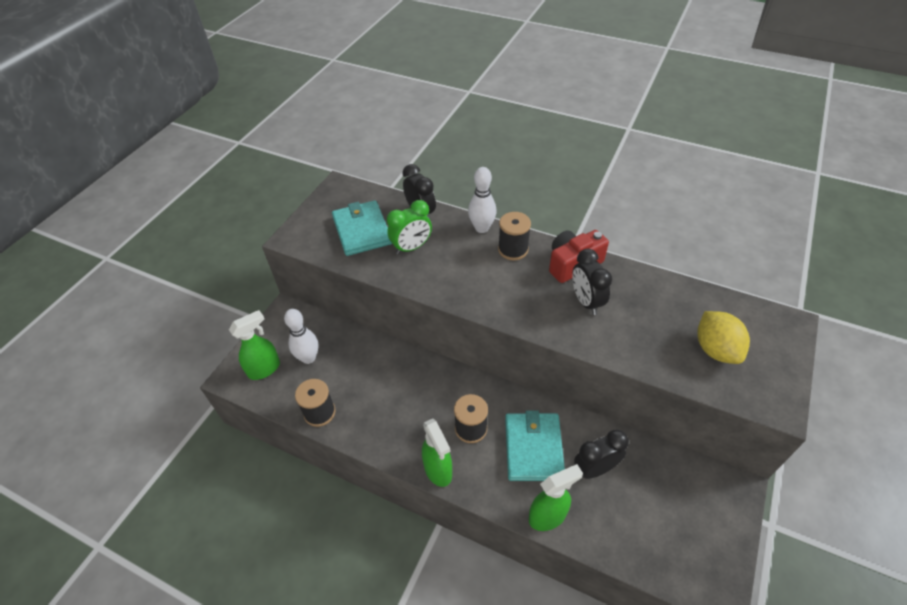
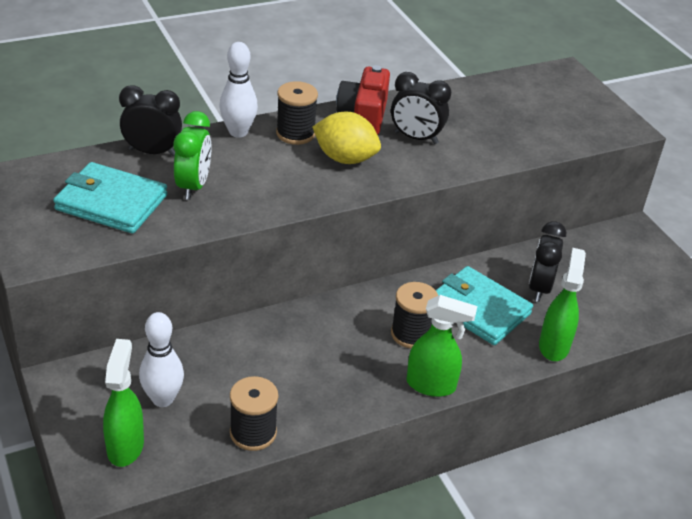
camera: 55 degrees left, 10 degrees down
yellow lemon [697,311,750,364] -> yellow lemon moved to [312,111,381,164]

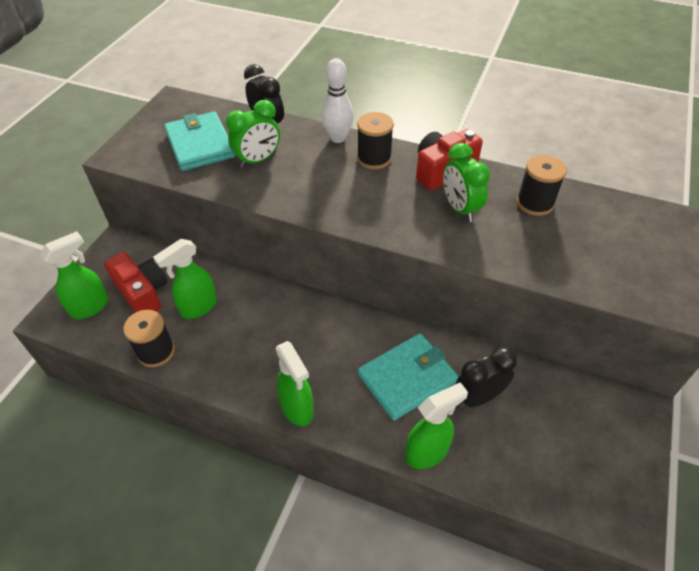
camera: 50 degrees right, 10 degrees up
white bowling pin [139,312,184,407] -> red camera [104,252,167,313]
yellow lemon [312,111,381,164] -> none
black clock [391,72,451,144] -> green clock [443,143,490,222]
black spool [391,282,438,349] -> black spool moved to [516,155,567,216]
turquoise wallet [436,266,533,345] -> turquoise wallet turned 60 degrees clockwise [358,333,458,421]
none -> green spray bottle [153,239,217,319]

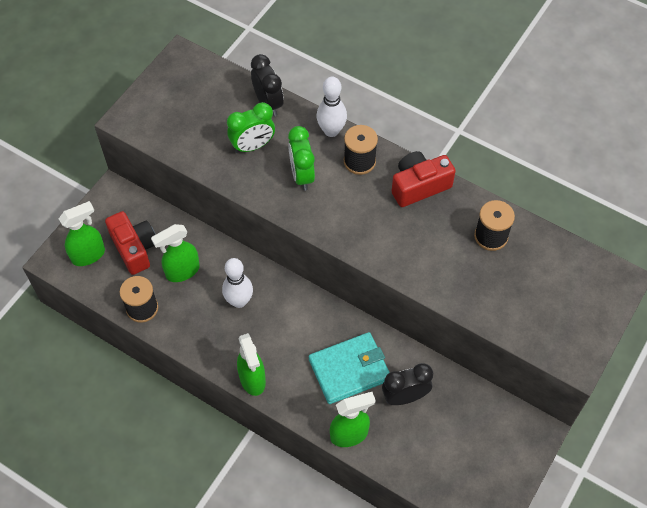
camera: 10 degrees right, 10 degrees up
turquoise wallet [164,112,235,171] -> none
green clock [443,143,490,222] -> green clock moved to [288,126,315,191]
none -> white bowling pin [222,258,253,308]

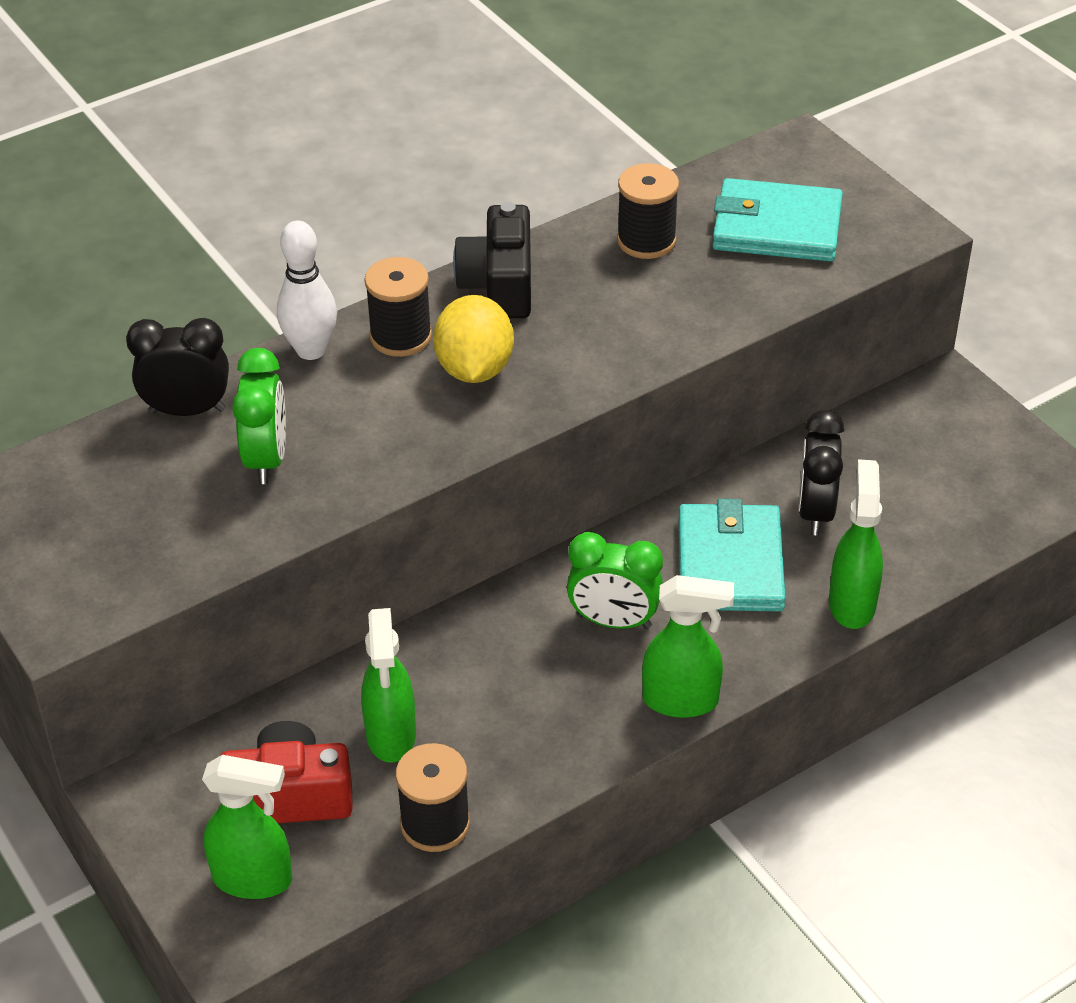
camera: 65 degrees left, 15 degrees down
green spray bottle [59,201,105,266] -> green spray bottle turned 105 degrees clockwise [202,755,292,899]
white bowling pin [222,258,253,308] -> none
green clock [288,126,315,191] -> green clock moved to [567,532,663,629]
red camera [392,151,456,207] -> black camera [453,202,531,318]
none -> yellow lemon [433,295,514,383]
none -> turquoise wallet [712,178,843,261]

